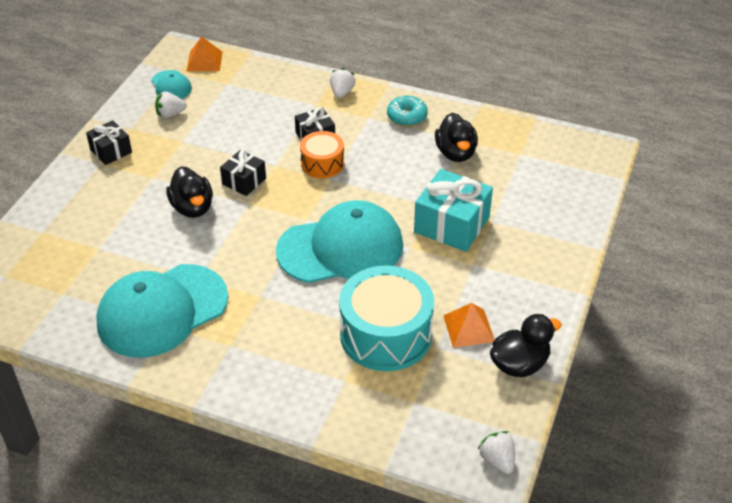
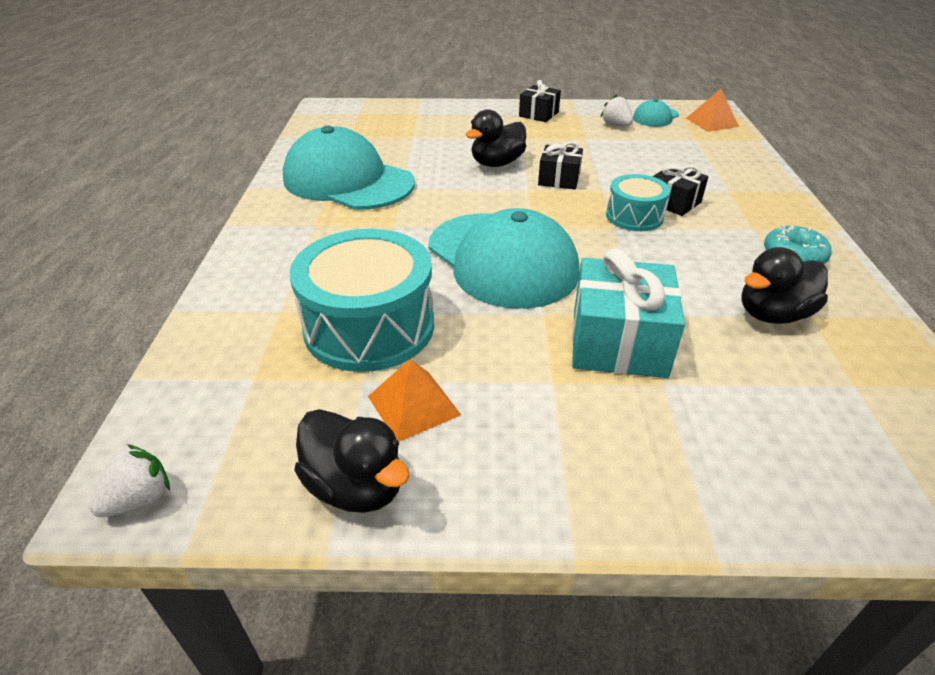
camera: 70 degrees right, 5 degrees down
orange drum [300,131,344,178] -> turquoise drum [606,174,670,231]
white strawberry [330,68,355,98] -> none

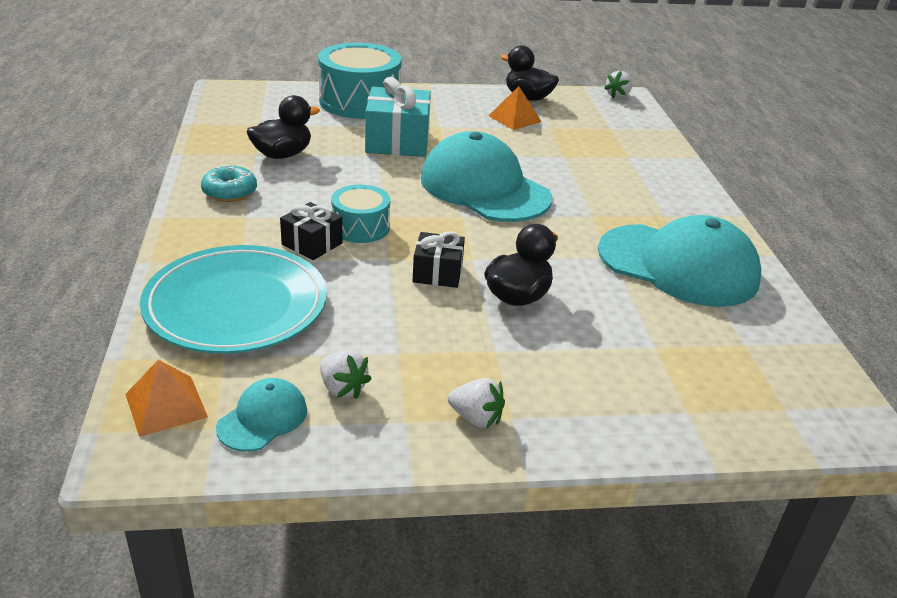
camera: 170 degrees right, 5 degrees down
turquoise drum [289,229,434,372] -> turquoise drum moved to [318,43,402,119]
black gift [519,80,561,122] -> white strawberry [448,378,505,428]
none -> turquoise plate [140,245,327,354]

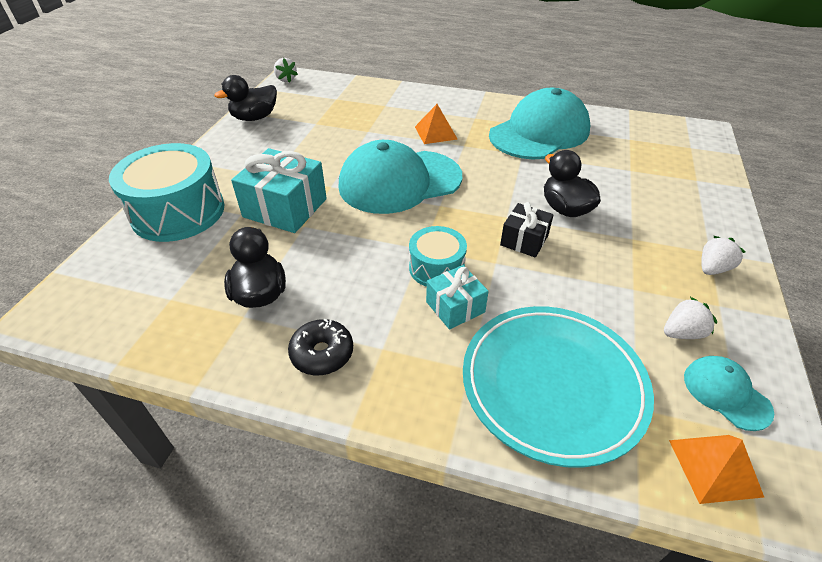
camera: 65 degrees left, 10 degrees up
turquoise donut [201,166,257,202] -> black donut [288,319,353,375]
black gift [280,202,342,260] -> turquoise gift [426,265,489,330]
orange pyramid [489,86,542,130] -> orange pyramid moved to [415,104,457,144]

